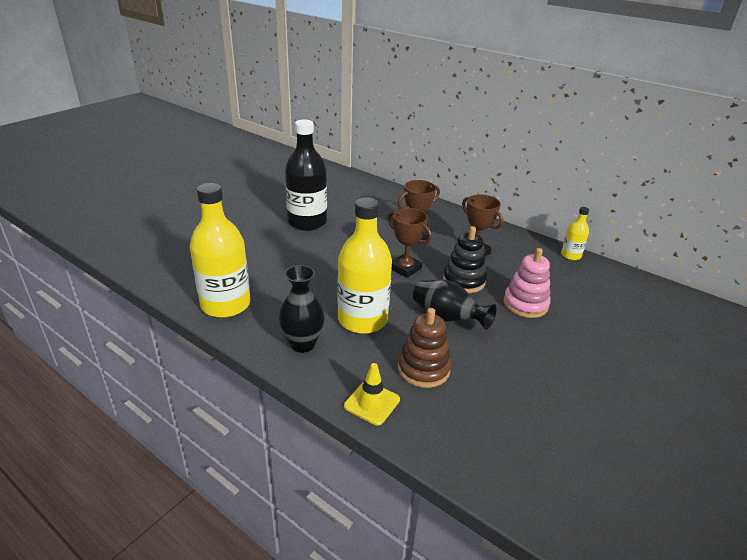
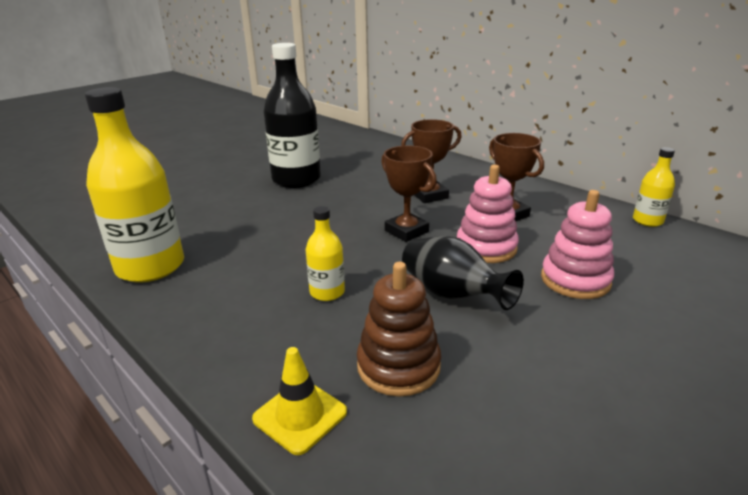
camera: 10 degrees right, 5 degrees down
black vase [279,265,325,353] -> none
yellow bottle [337,197,392,334] -> yellow bottle [306,206,345,301], size x0.49
black stacking toy [443,226,487,293] -> pink stacking toy [457,164,519,263]

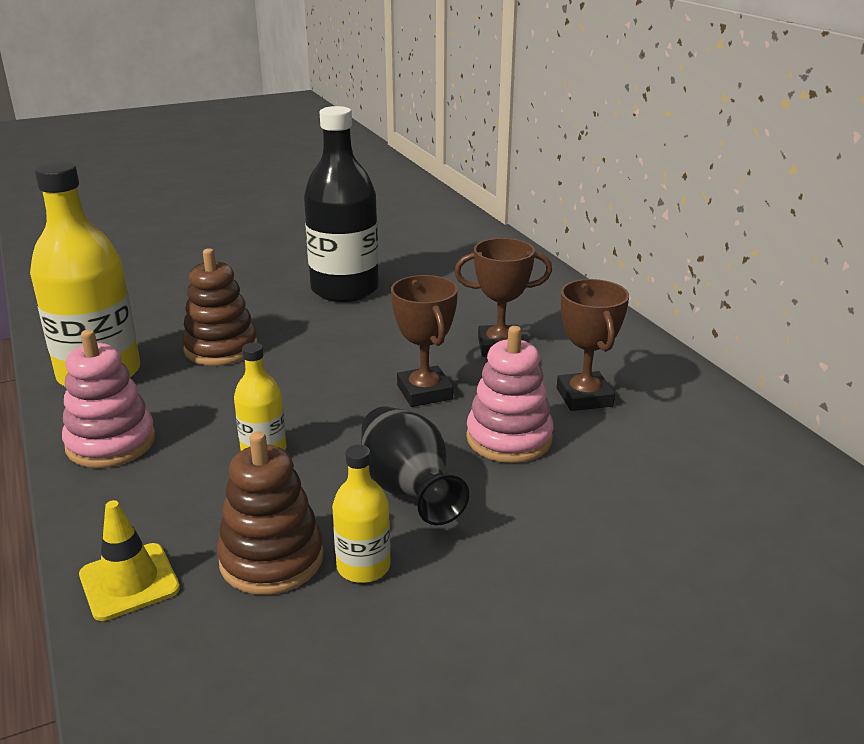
camera: 20 degrees right, 0 degrees up
pink stacking toy [541,190,614,299] -> pink stacking toy moved to [62,330,156,468]
yellow bottle [633,147,675,227] -> yellow bottle moved to [332,445,391,583]
none -> brown stacking toy [182,248,258,366]

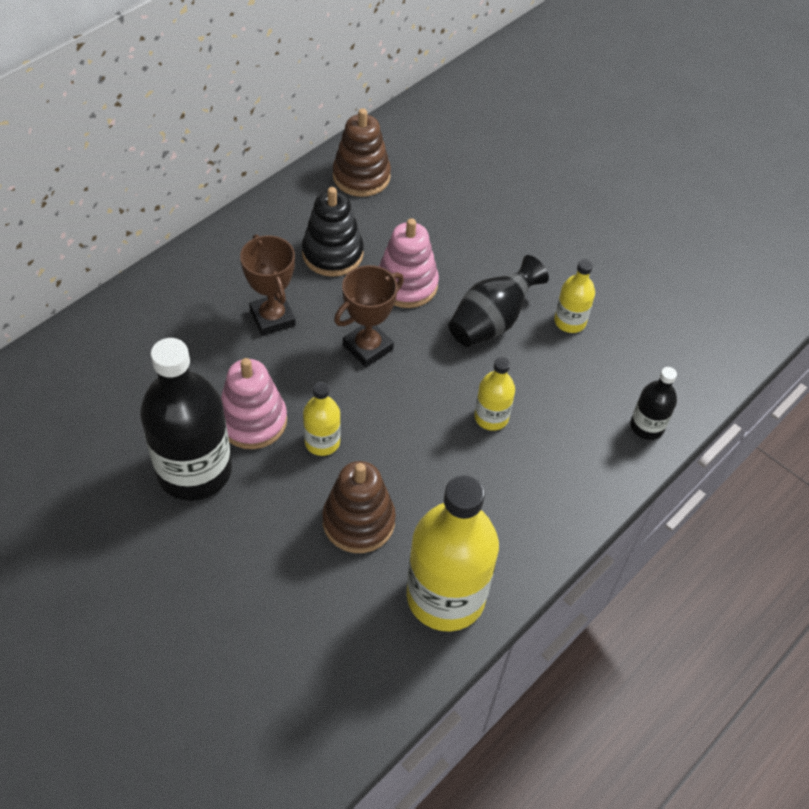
camera: 115 degrees left, 25 degrees up
pink stacking toy [62,330,156,468] -> pink stacking toy moved to [221,358,287,449]
yellow traffic cone [79,500,180,621] -> black bottle [630,367,677,440]
brown stacking toy [217,431,324,595] -> brown stacking toy moved to [333,108,391,197]
brown trophy [557,279,629,411] -> black stacking toy [302,187,364,277]
none -> yellow bottle [303,382,341,456]

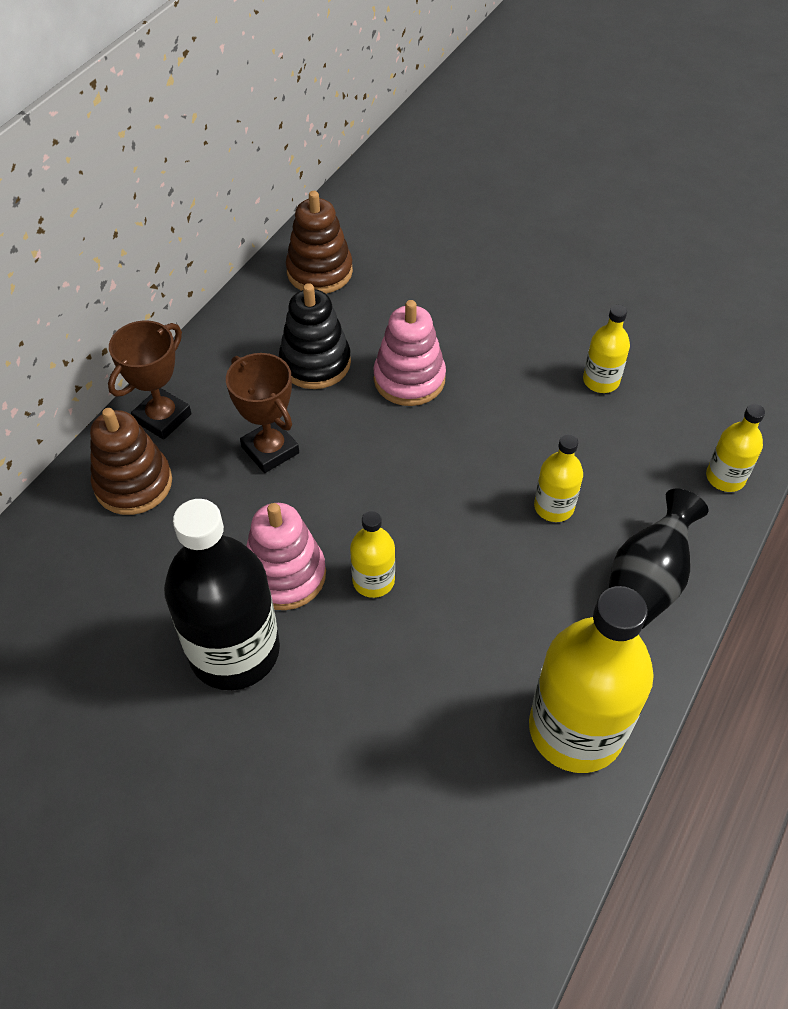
camera: 10 degrees left, 0 degrees up
brown stacking toy [322,461,396,553] -> brown stacking toy moved to [90,408,172,515]
brown trophy [334,265,404,367] -> brown trophy moved to [108,320,192,440]
black vase [448,255,549,347] -> black vase moved to [609,489,708,629]
black bottle [630,367,677,440] -> yellow bottle [706,404,765,492]

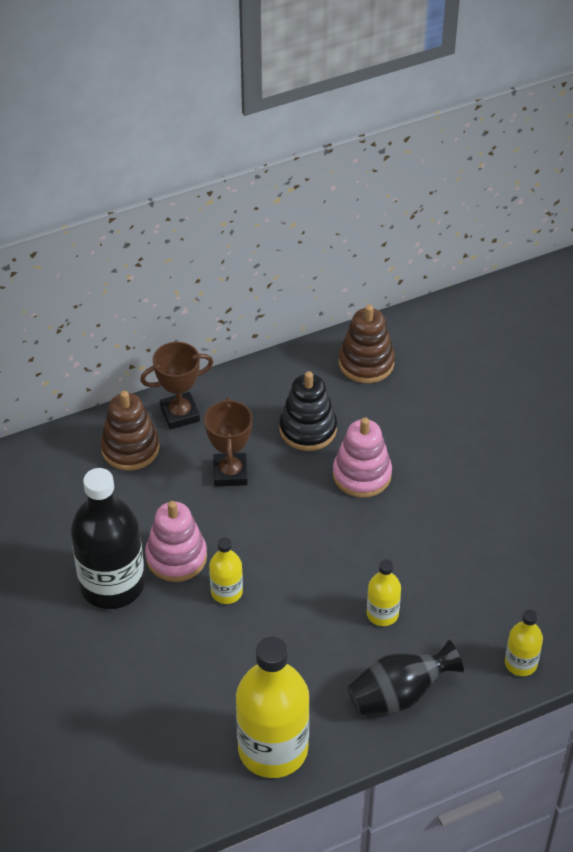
camera: 35 degrees right, 5 degrees down
yellow bottle [583,305,630,393] -> none

